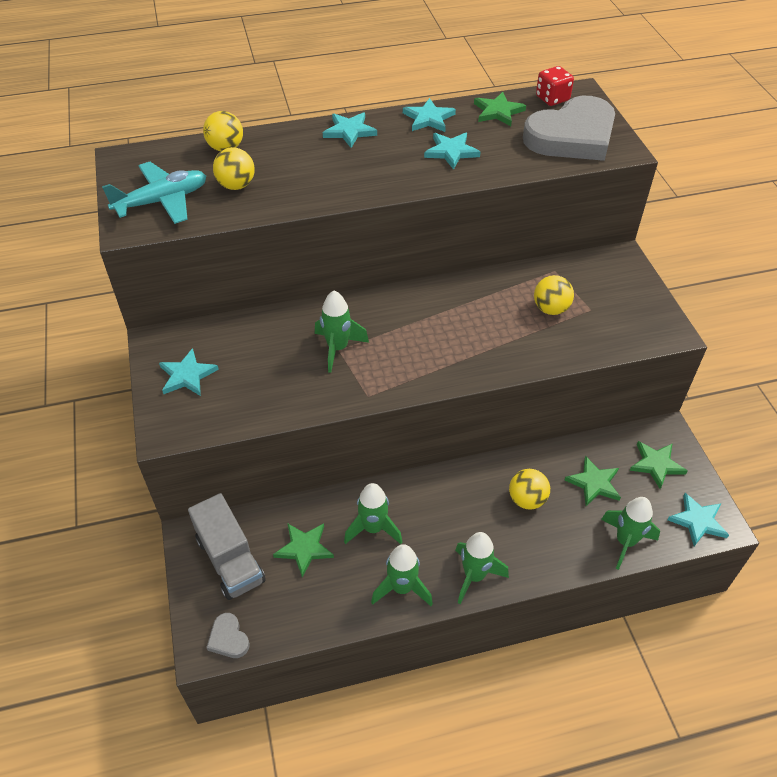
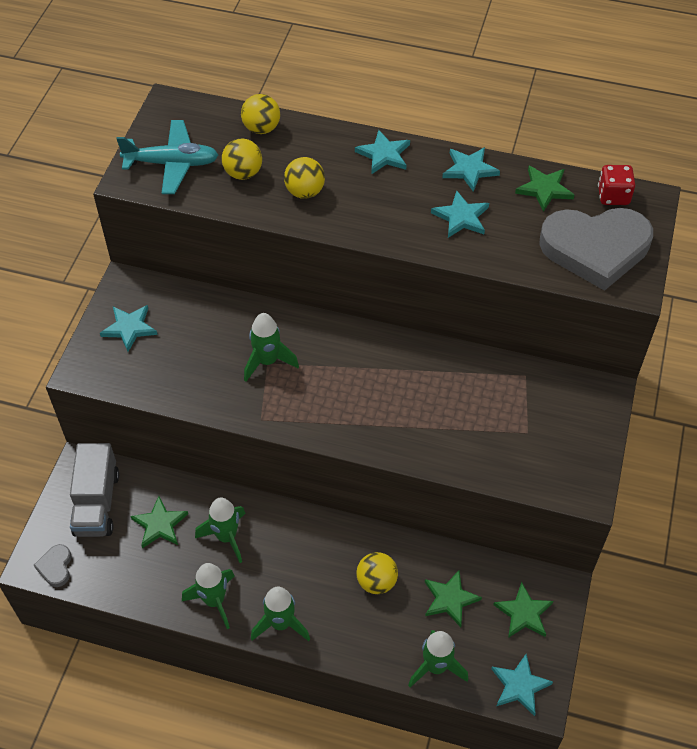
camera: 30 degrees right, 5 degrees up
yellow ball [534,275,574,315] -> yellow ball moved to [284,157,325,199]

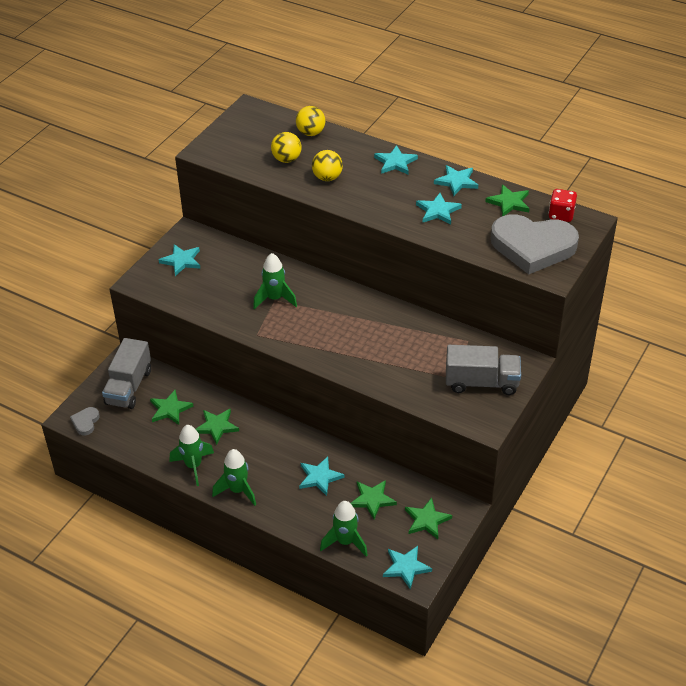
camera: 15 degrees right, 10 degrees down
turquoise plane [116,120,218,194] -> none
green rocket [195,497,246,563] -> green star [196,409,239,445]
yellow ball [356,552,398,594] -> turquoise star [299,457,344,496]
none -> grey truck [446,345,521,395]

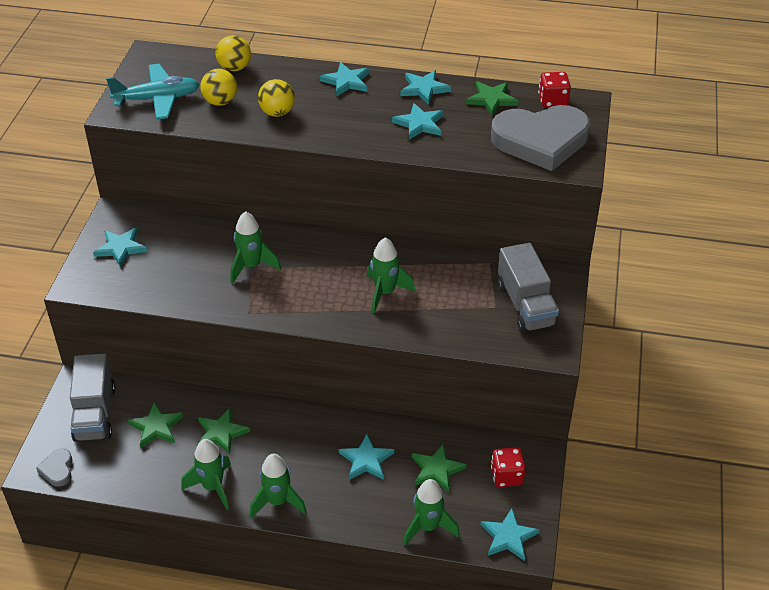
camera: 20 degrees left, 0 degrees up
green star [405,498,452,539] -> red dice [491,447,526,487]
grey truck [446,345,521,395] -> grey truck turned 90 degrees clockwise [498,243,559,333]
none -> turquoise plane [106,64,199,120]
none -> green rocket [366,238,415,313]

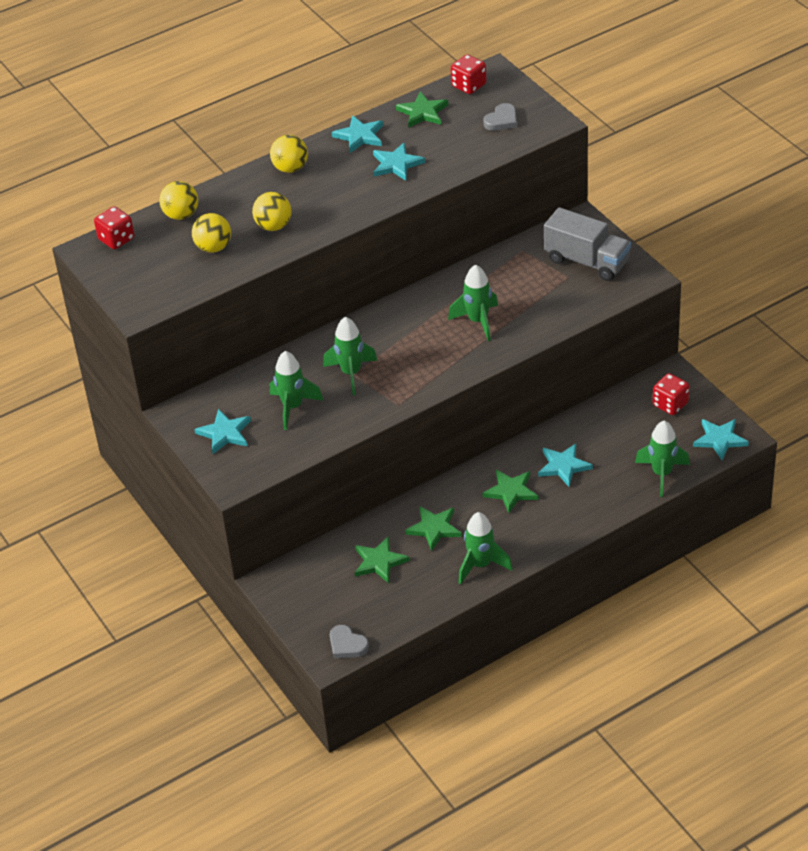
camera: 40 degrees left, 0 degrees up
grey truck [70,353,115,442] -> none
turquoise plane [106,64,199,120] -> none
green rocket [250,454,307,518] -> green rocket moved to [270,351,324,430]
turquoise star [320,62,369,97] -> yellow ball [270,135,308,173]
green star [412,444,467,492] -> green star moved to [482,470,538,513]
grey heart [491,105,590,171] -> grey heart [484,103,517,131], size x0.40
none -> red dice [94,206,135,250]

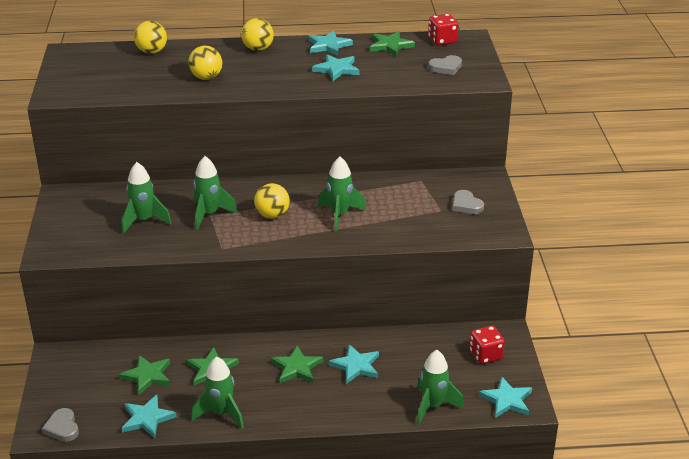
camera: 25 degrees right, 10 degrees down
red dice [94,206,135,250] -> none
yellow ball [192,213,231,253] -> yellow ball moved to [254,183,290,219]
turquoise star [195,409,251,454] -> turquoise star moved to [122,395,177,438]
grey truck [544,207,631,281] -> grey heart [452,190,484,214]

